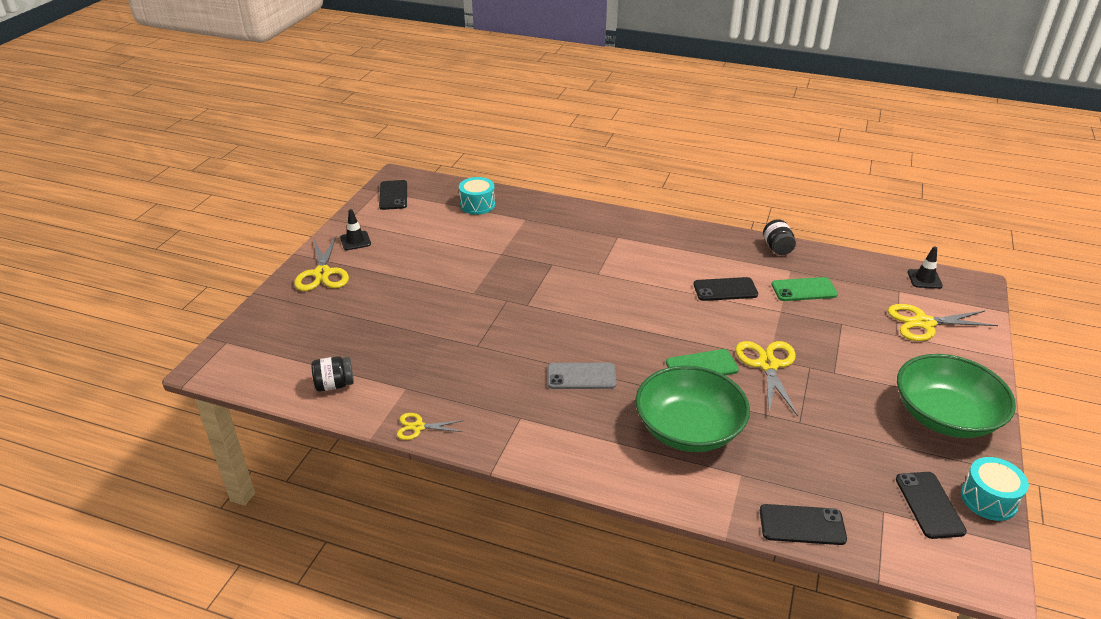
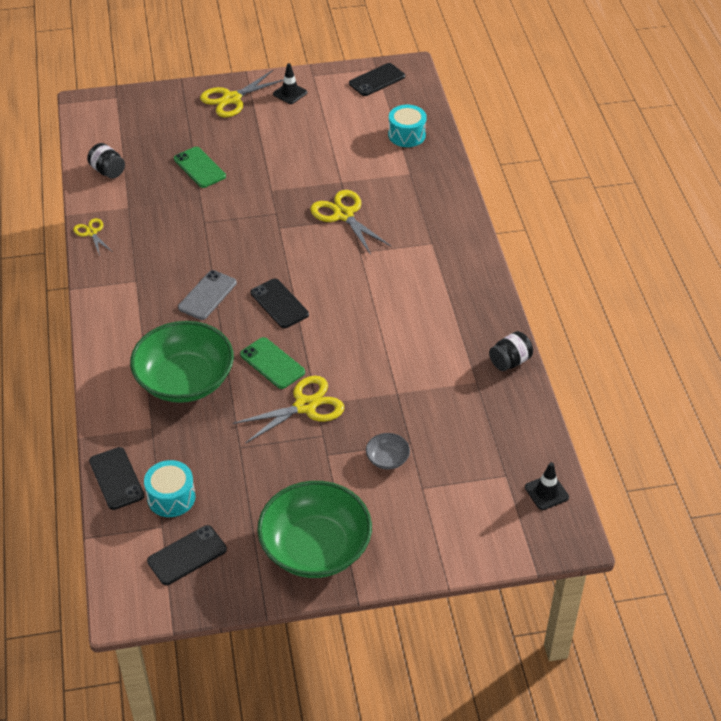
camera: 60 degrees right, 10 degrees up
grey phone [548,363,616,389] -> grey phone turned 60 degrees clockwise [178,270,237,320]
black phone [693,277,758,301] -> black phone moved to [251,279,309,328]
green phone [771,277,838,301] -> green phone moved to [174,147,226,188]
yellow scissors [888,304,998,341] -> yellow scissors moved to [310,190,391,255]
turquoise drum [961,457,1029,521] -> turquoise drum moved to [144,460,195,517]
none -> grey bowl [366,433,410,469]

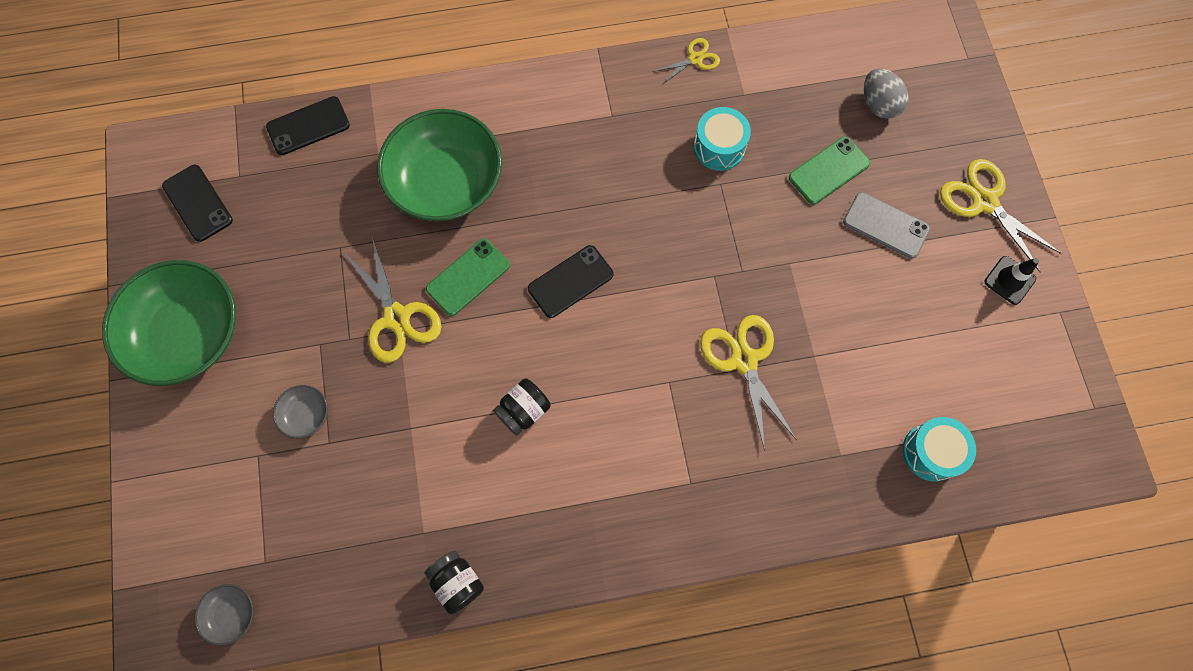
camera: 90 degrees right, 25 degrees up
black jar [87,143,125,179] -> black jar moved to [493,379,551,436]
turquoise drum [144,460,195,517] -> turquoise drum moved to [694,107,751,171]
grey phone [178,270,237,320] -> grey phone moved to [843,192,930,259]
yellow scissors [310,190,391,255] -> yellow scissors turned 75 degrees counterclockwise [700,315,797,451]
black phone [349,63,405,96] -> none
black traffic cone [525,462,569,510] -> grey bowl [194,584,254,646]
none -> grey egg [864,68,908,119]

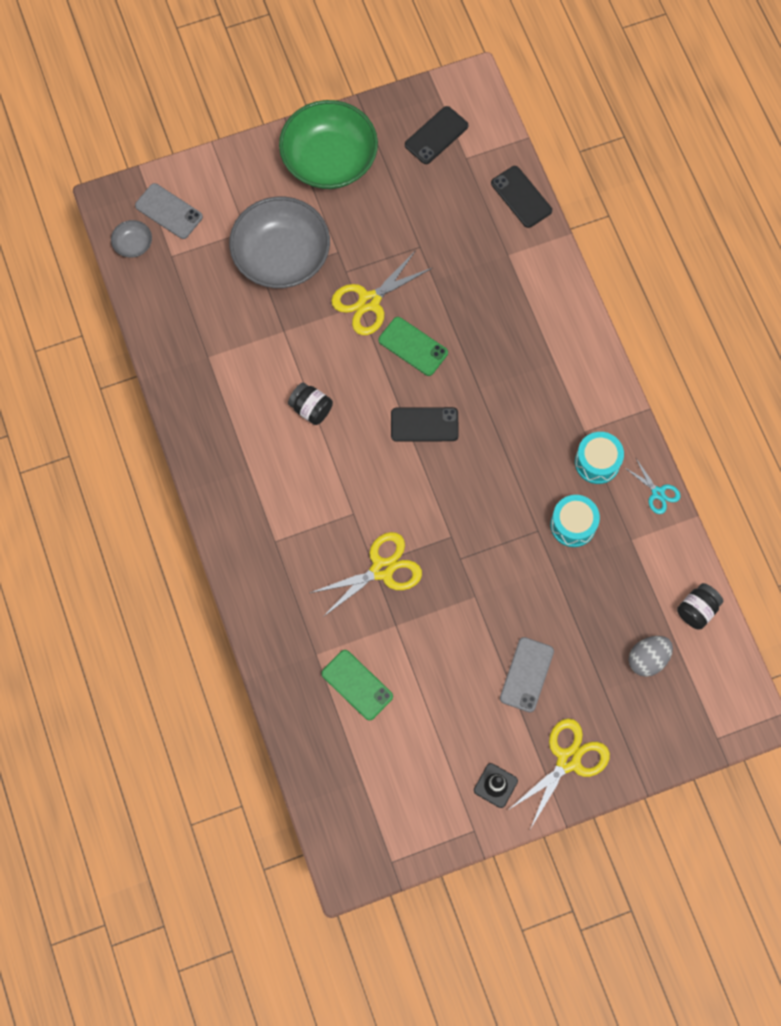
camera: 80 degrees right, 0 degrees up
grey bowl [273,385,328,439] -> grey bowl [229,196,330,288], size x2.42
green bowl [377,109,502,221] -> none
black jar [425,550,484,614] -> black jar moved to [677,583,723,630]
black phone [528,245,614,318] -> black phone turned 45 degrees counterclockwise [391,407,459,442]
yellow scissors [652,38,720,85] -> turquoise scissors [624,459,681,514]
green phone [789,137,870,204] -> green phone moved to [321,650,393,721]
turquoise drum [903,417,976,481] -> turquoise drum moved to [575,432,624,484]
none -> grey phone [135,183,203,239]

